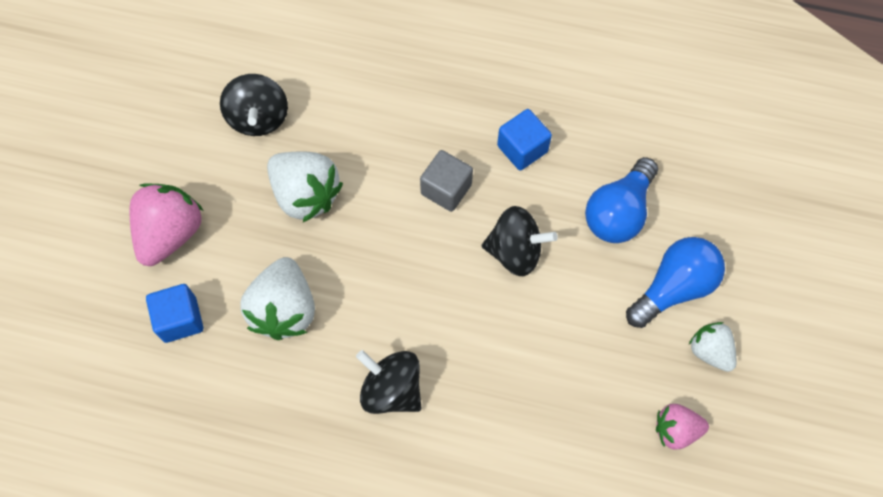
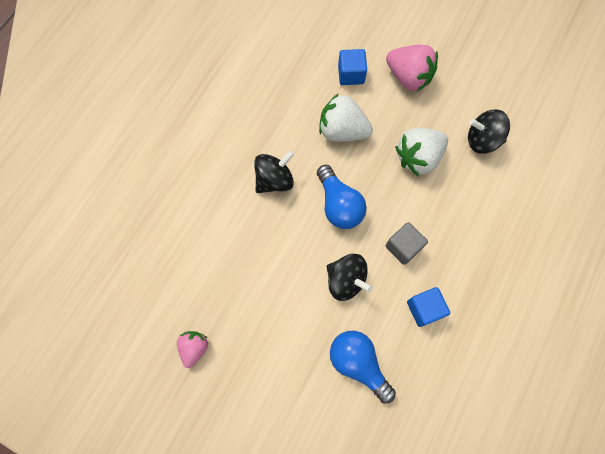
camera: 105 degrees right, 5 degrees up
black spinning top [482,206,558,276] -> black spinning top turned 75 degrees counterclockwise [327,254,373,301]
blue light bulb [626,237,725,328] -> blue light bulb moved to [317,165,367,229]
white strawberry [689,322,736,372] -> none

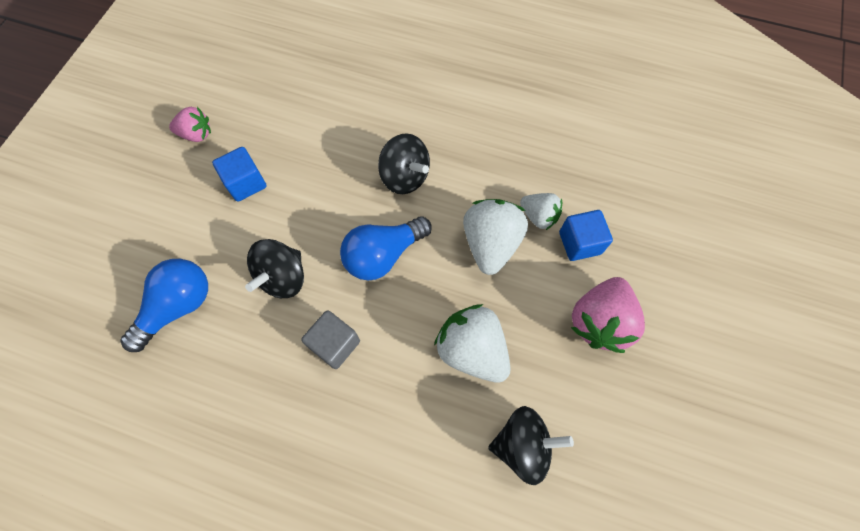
camera: 80 degrees right, 5 degrees down
blue cube [407,287,450,327] -> blue cube moved to [212,147,267,202]
black spinning top [468,110,510,154] -> black spinning top turned 90 degrees clockwise [488,406,574,485]
none -> white strawberry [520,193,562,230]

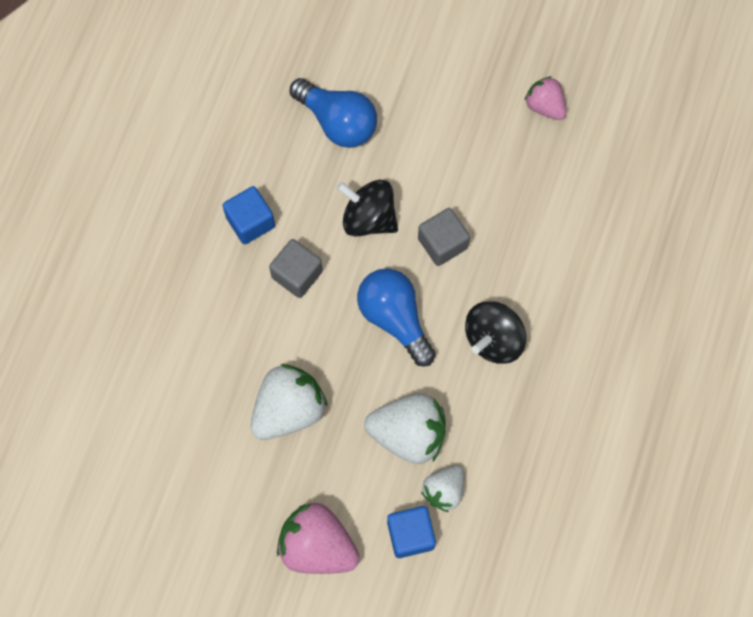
camera: 90 degrees right, 5 degrees up
pink strawberry [169,107,211,142] -> pink strawberry turned 135 degrees clockwise [524,76,567,120]
blue cube [212,147,267,202] -> blue cube moved to [222,186,275,244]
black spinning top [488,406,574,485] -> none
none -> grey cube [418,208,470,266]

